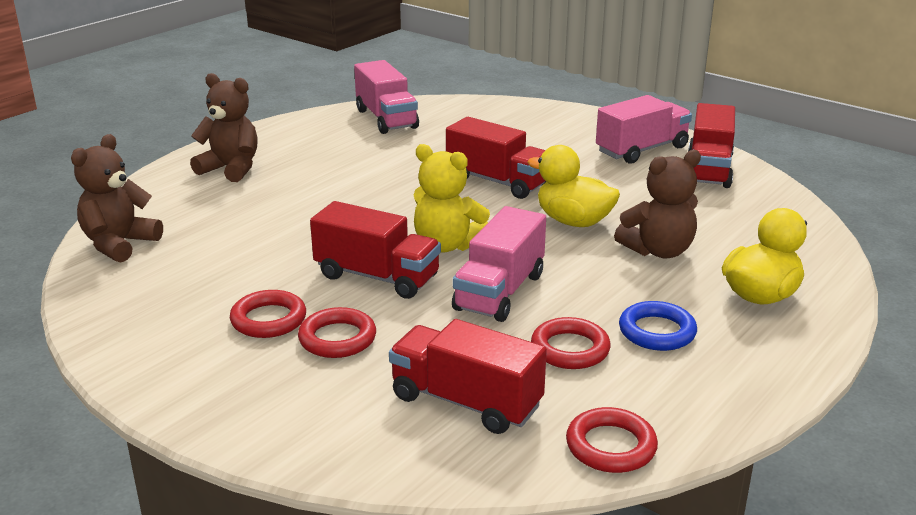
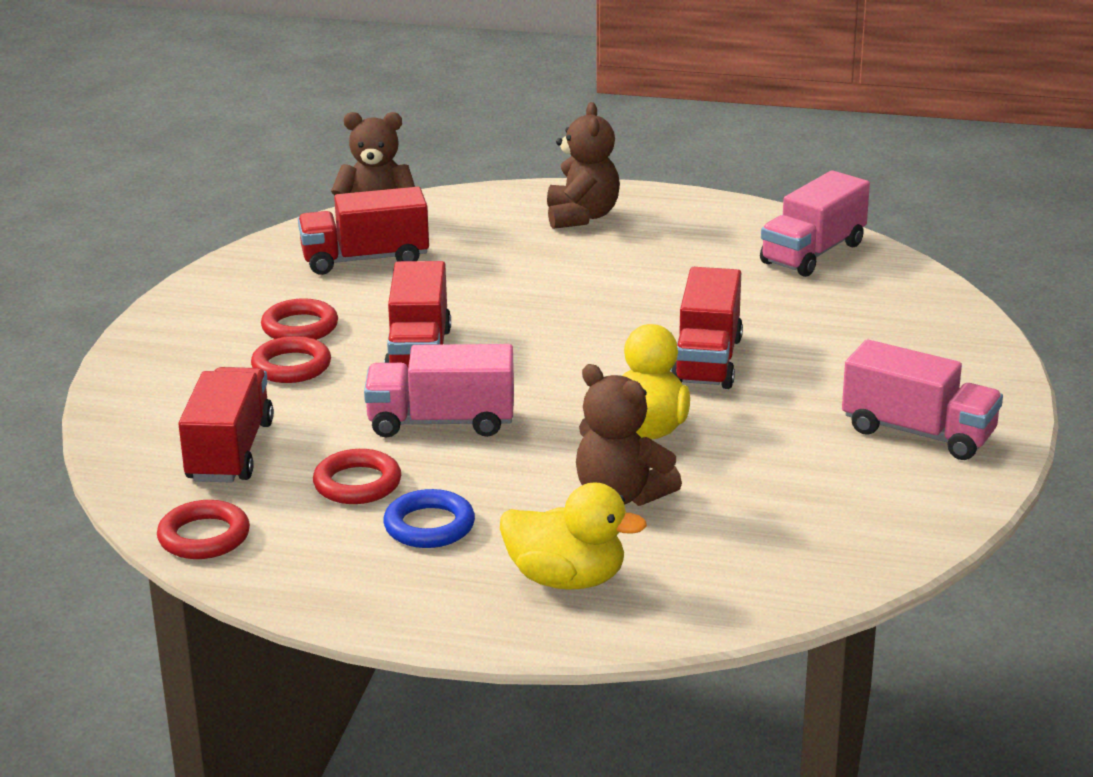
camera: 65 degrees right, 0 degrees up
yellow teddy bear [413,144,490,253] -> none
red truck [688,103,735,188] -> red truck moved to [298,187,429,275]

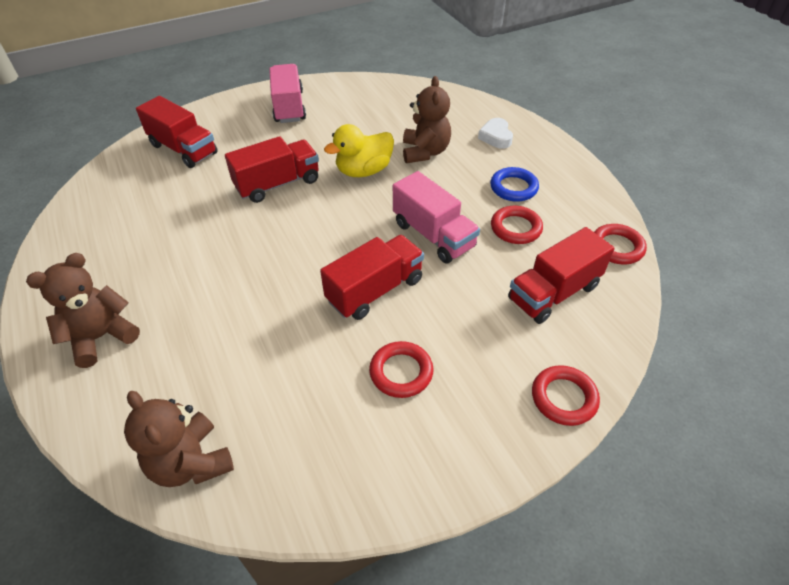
camera: 130 degrees left, 20 degrees up
red ring [251,336,331,383] -> red ring moved to [532,365,600,426]
red truck [298,187,429,275] -> red truck moved to [136,96,218,168]
yellow duck [500,482,647,590] -> white heart [478,118,513,149]
pink truck [760,170,870,277] -> none

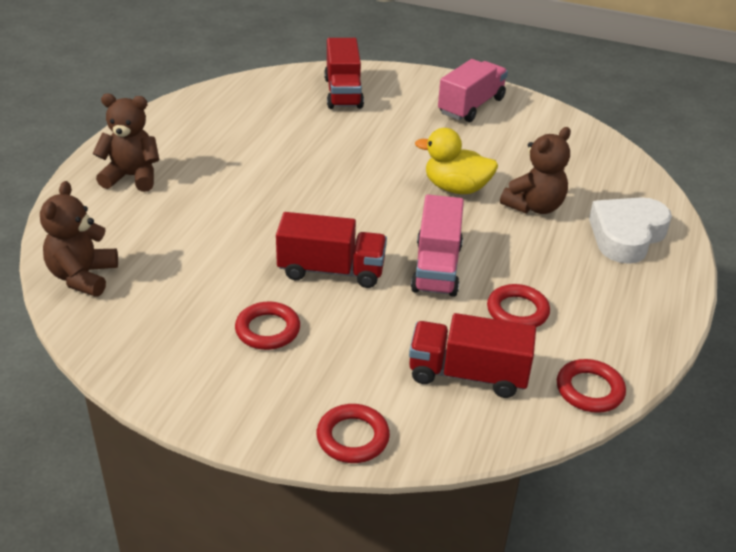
camera: 45 degrees right, 10 degrees down
red truck [225,136,319,203] -> none
white heart [478,118,513,149] -> white heart [589,197,672,264], size x1.79
blue ring [490,167,539,202] -> none

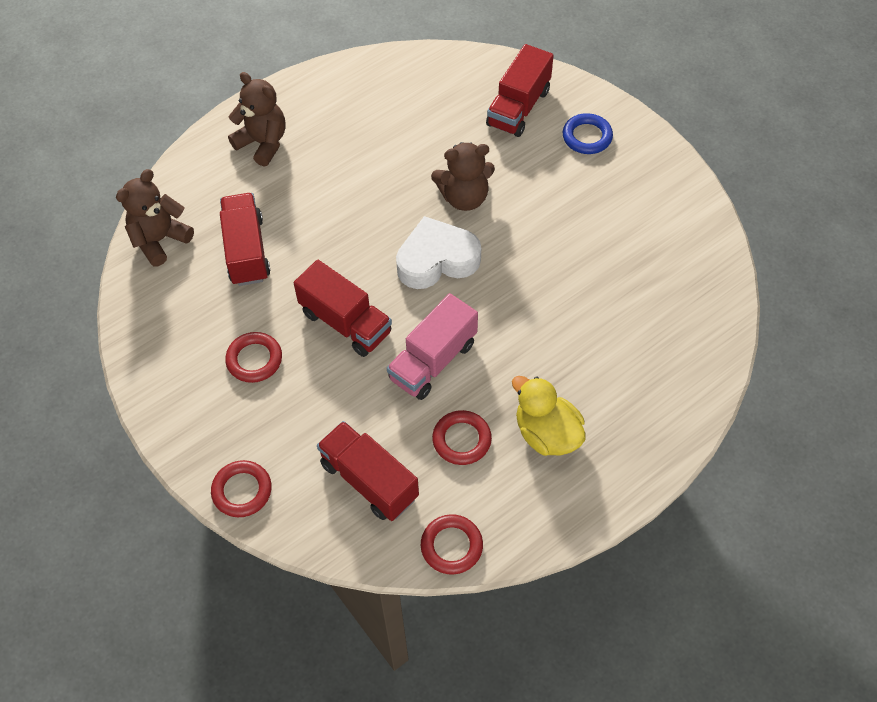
camera: 35 degrees right, 20 degrees up
yellow duck [415,128,498,194] -> yellow duck moved to [512,376,585,456]
pink truck [438,59,508,122] -> none
brown teddy bear [500,127,571,214] -> brown teddy bear moved to [431,142,495,211]
white heart [589,197,672,264] -> white heart moved to [396,216,481,289]
none -> red truck [220,193,270,286]
none -> blue ring [562,113,613,154]

